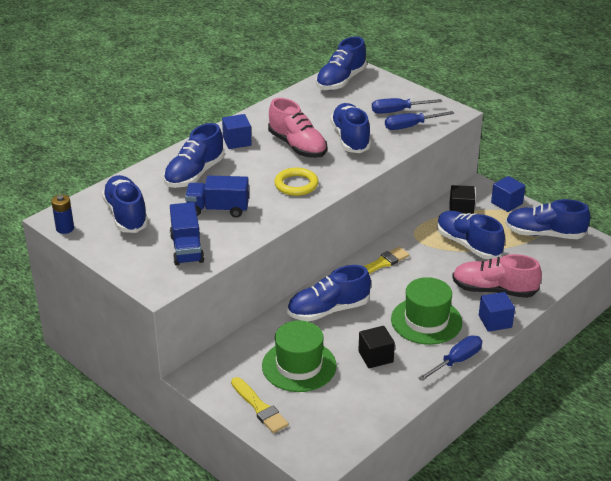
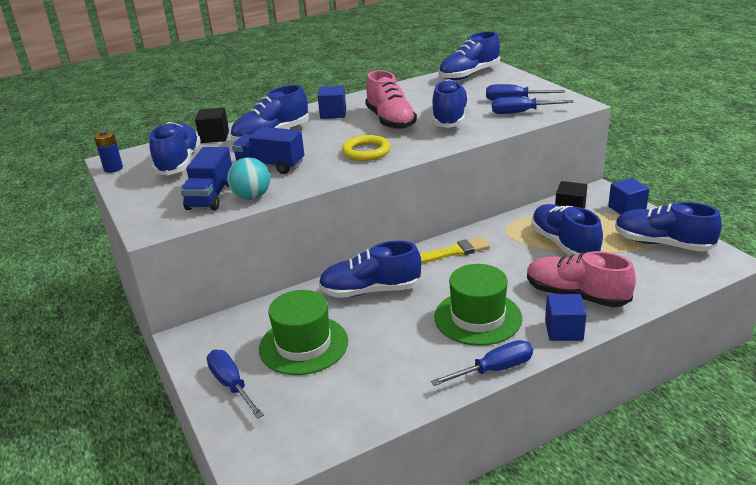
camera: 20 degrees right, 5 degrees down
yellow brush [231,377,289,433] -> blue screwdriver [207,350,264,419]
black cube [358,326,395,368] -> black cube moved to [195,108,229,143]
none -> turquoise ball [227,157,270,200]

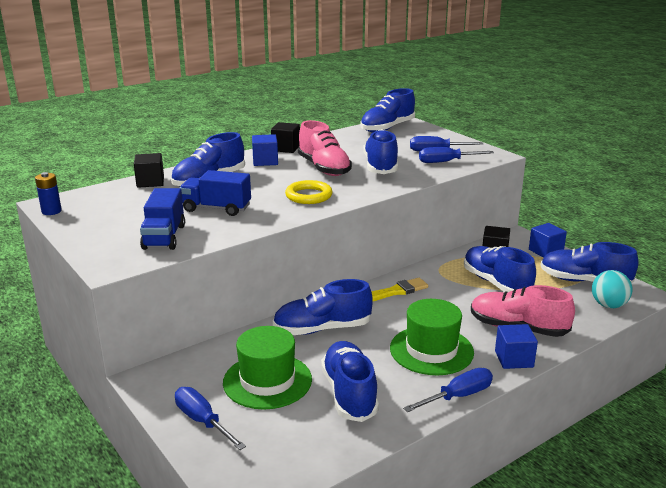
camera: 10 degrees left, 5 degrees down
blue shoe [149,122,201,175] -> blue shoe moved to [321,341,379,422]
turquoise ball [227,157,270,200] -> turquoise ball moved to [592,270,632,308]
none -> black cube [271,122,300,153]

